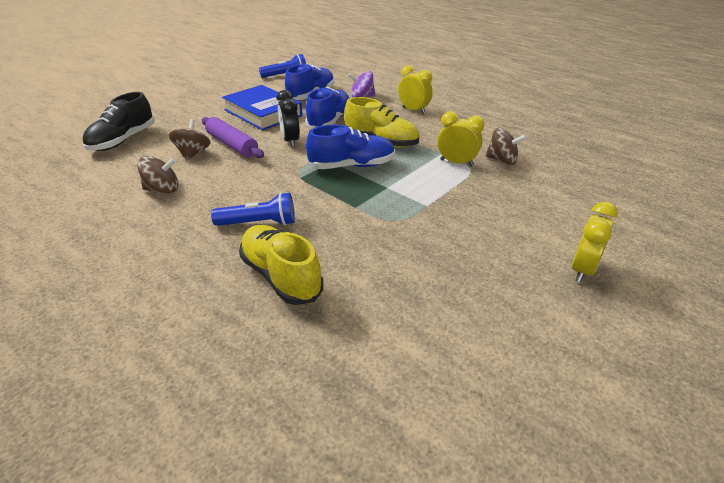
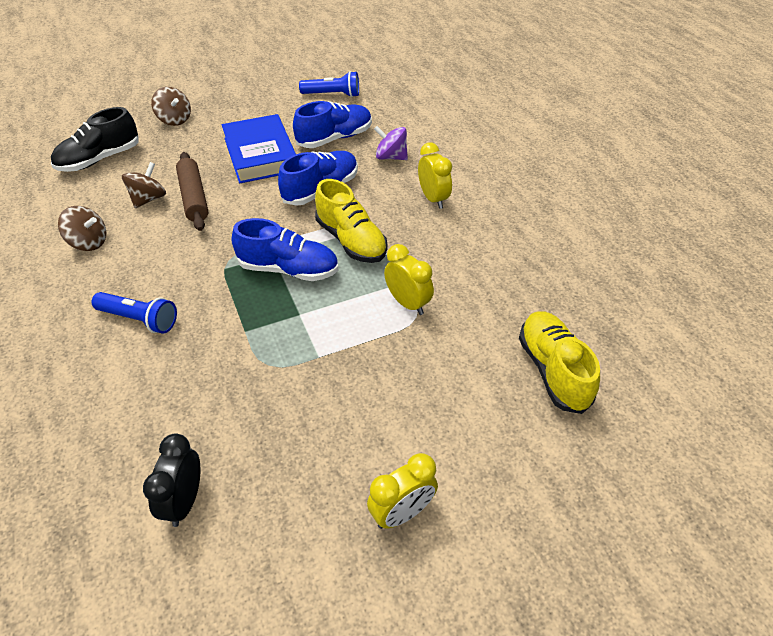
camera: 25 degrees right, 10 degrees up
purple rolling pin [202,117,264,158] -> brown rolling pin [176,152,208,231]
yellow shoe [239,225,323,305] -> yellow shoe moved to [519,312,600,414]
black clock [277,90,300,147] -> black clock moved to [143,434,200,527]
brown spinning top [485,127,527,165] -> brown spinning top moved to [151,87,191,126]

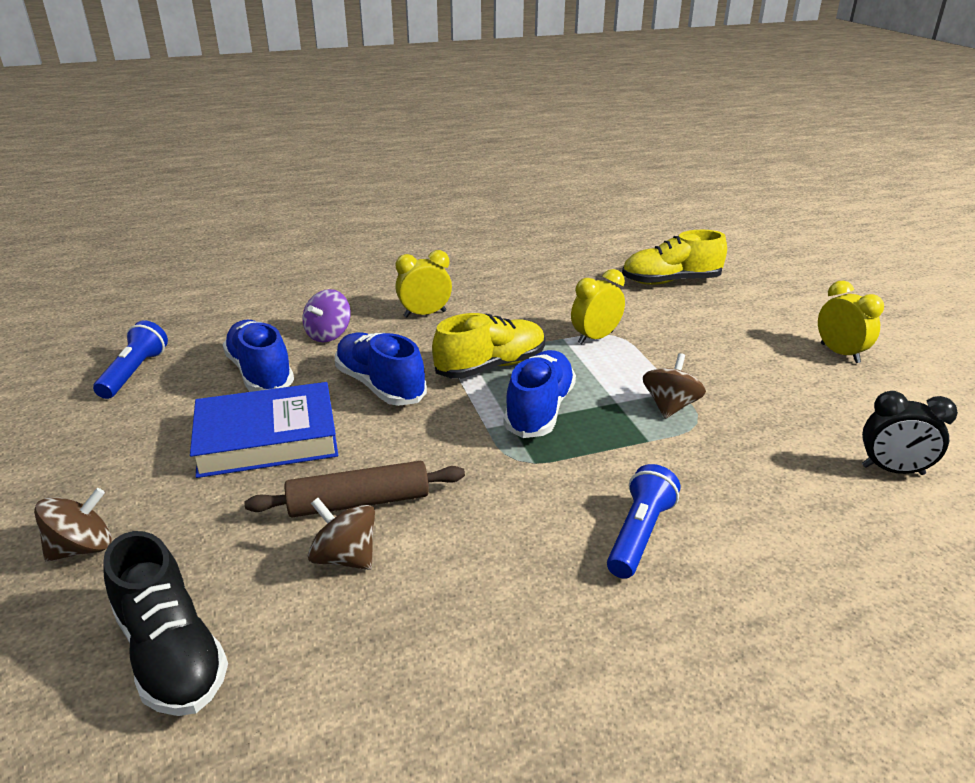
camera: 85 degrees left, 15 degrees down
brown spinning top [58,206,106,251] -> brown spinning top moved to [643,353,706,419]

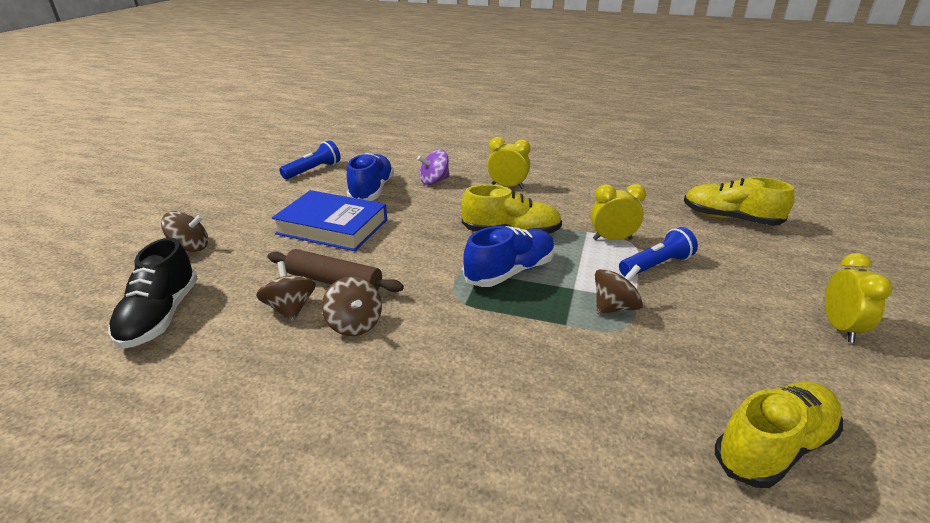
camera: 35 degrees right, 0 degrees up
blue shoe [335,332,427,406] -> none
blue flashlight [607,464,680,579] -> blue flashlight moved to [619,227,698,276]
black clock [862,391,958,475] -> yellow shoe [715,382,843,488]
none -> brown spinning top [322,277,382,336]

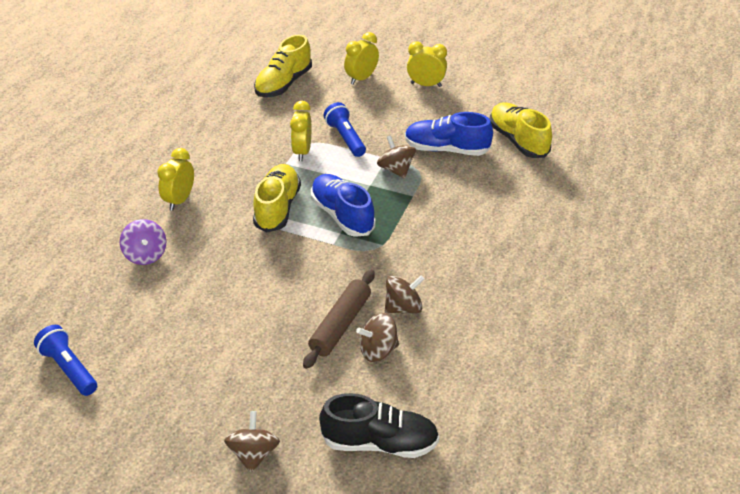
camera: 85 degrees left, 10 degrees up
blue book [272,190,387,251] -> none
blue shoe [346,153,394,201] -> blue shoe moved to [405,112,493,156]
none -> yellow clock [344,32,379,85]

